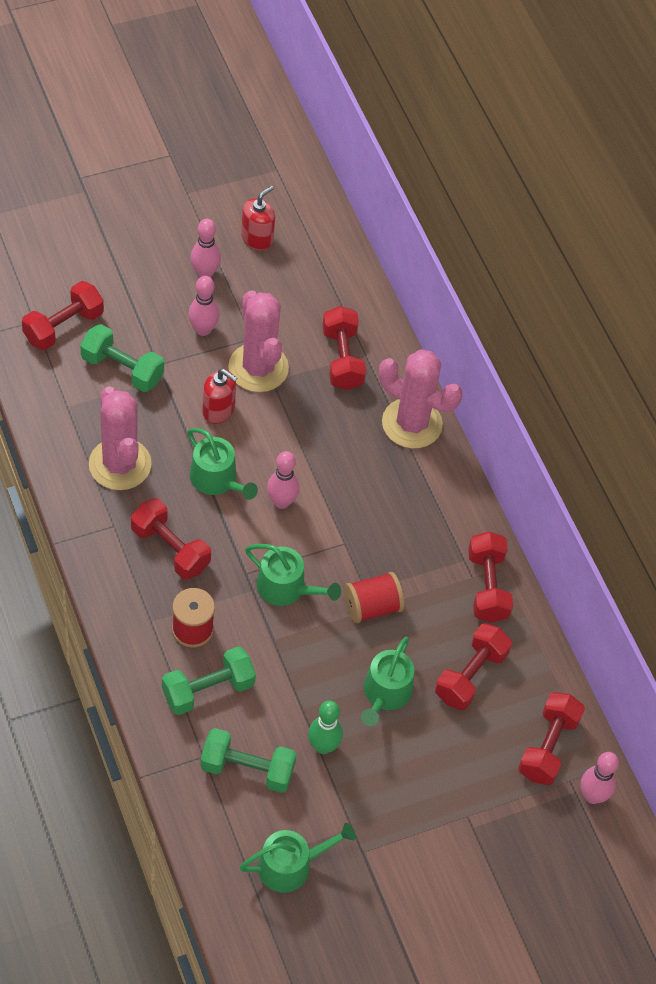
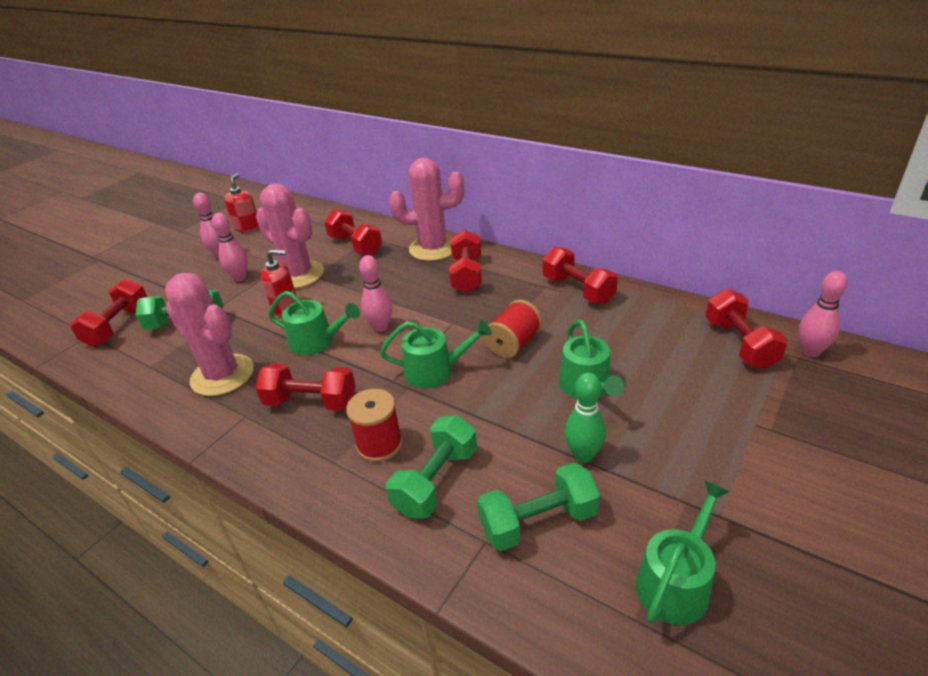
camera: 25 degrees left, 20 degrees down
red dumbbell [435,623,512,710] -> red dumbbell moved to [449,230,482,293]

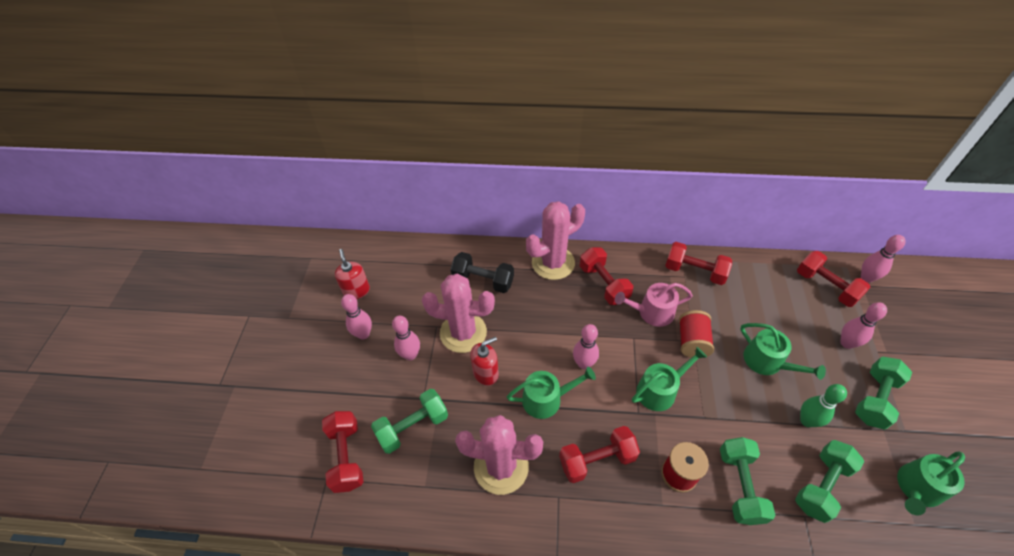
camera: 30 degrees left, 15 degrees up
red dumbbell [324,209,382,255] -> black dumbbell [450,252,514,293]
green watering can [636,480,730,625] -> green watering can turned 135 degrees counterclockwise [897,452,965,516]
none -> pink watering can [615,283,693,327]
none -> pink bowling pin [840,302,887,349]
none -> green dumbbell [855,357,912,430]

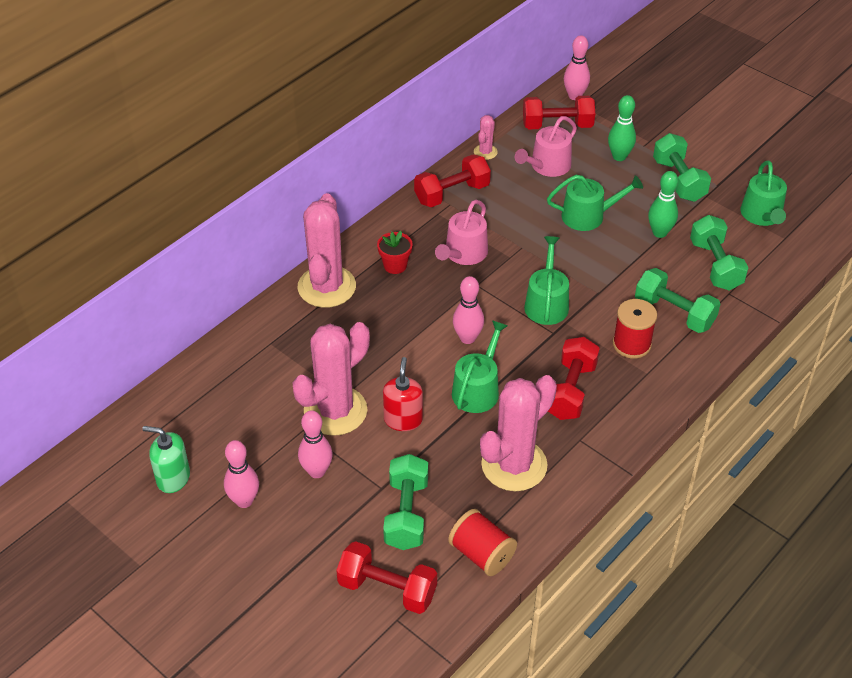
camera: 55 degrees left, 5 degrees down
red soap dispenser [335,249,370,299] -> green soap dispenser [142,426,190,493]
black dumbbell [450,252,514,293] -> none
red dumbbell [580,247,633,305] -> red flower pot [377,231,413,274]
red spool [679,310,714,358] -> red spool moved to [448,509,517,576]
pink bowling pin [840,302,887,349] -> green bowling pin [608,95,636,161]
none -> pink cactus [474,115,498,160]
none -> pink watering can [515,116,577,177]

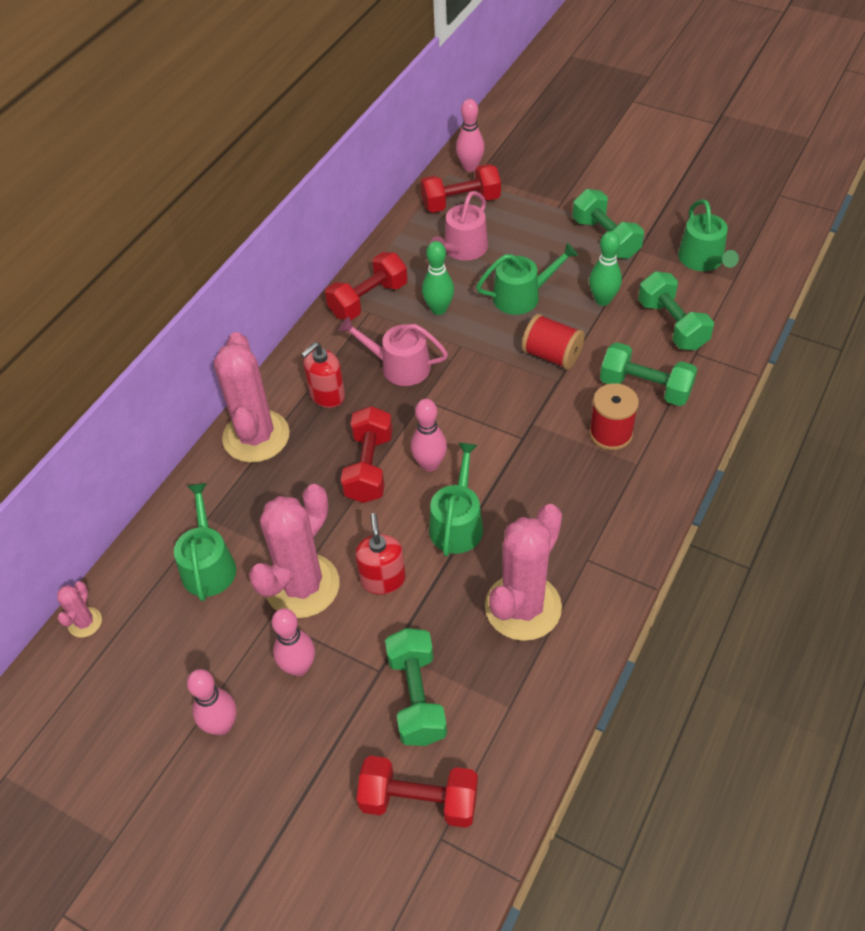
camera: 10 degrees left, 5 degrees up
green soap dispenser [142,426,190,493] -> none
red flower pot [377,231,413,274] -> red soap dispenser [301,342,345,408]
pink watering can [435,200,488,265] -> pink watering can turned 90 degrees clockwise [339,317,448,386]
red spool [448,509,517,576] -> red spool moved to [522,314,585,370]
pink cactus [474,115,498,160] -> pink cactus moved to [57,581,102,637]
green watering can [524,236,569,325] -> green watering can moved to [174,483,236,601]
red dumbbell [548,337,600,420] -> red dumbbell moved to [341,406,393,503]
green bowling pin [608,95,636,161] -> green bowling pin moved to [422,241,454,315]

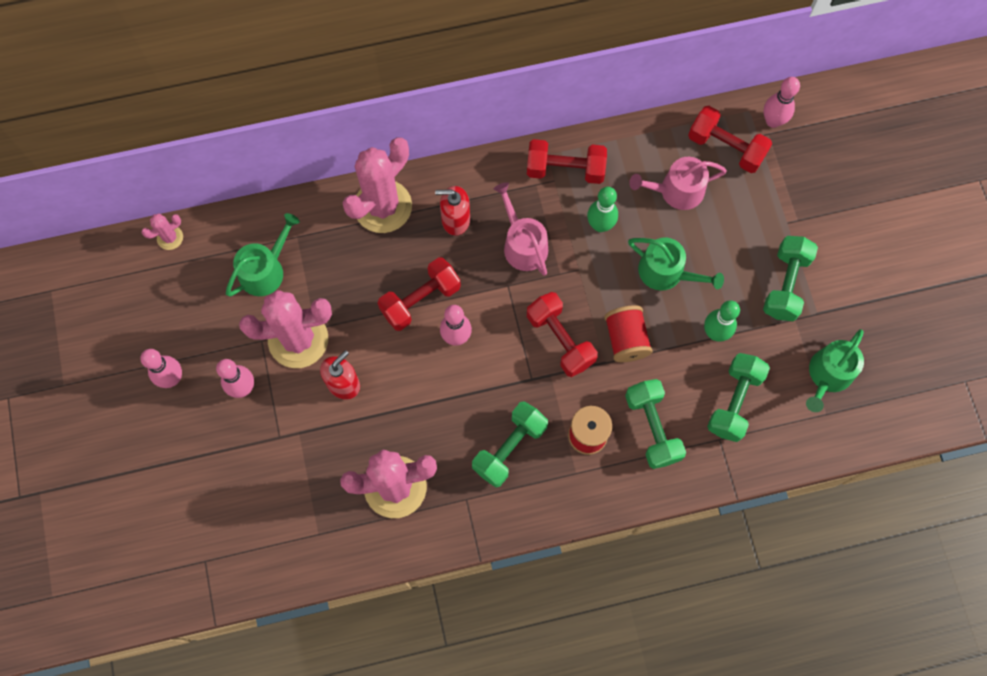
camera: 45 degrees right, 20 degrees up
red dumbbell [356,756,478,828] -> red dumbbell moved to [527,292,598,377]
green dumbbell [385,628,447,746] -> green dumbbell moved to [472,401,548,487]
green watering can [429,443,483,557] -> none

